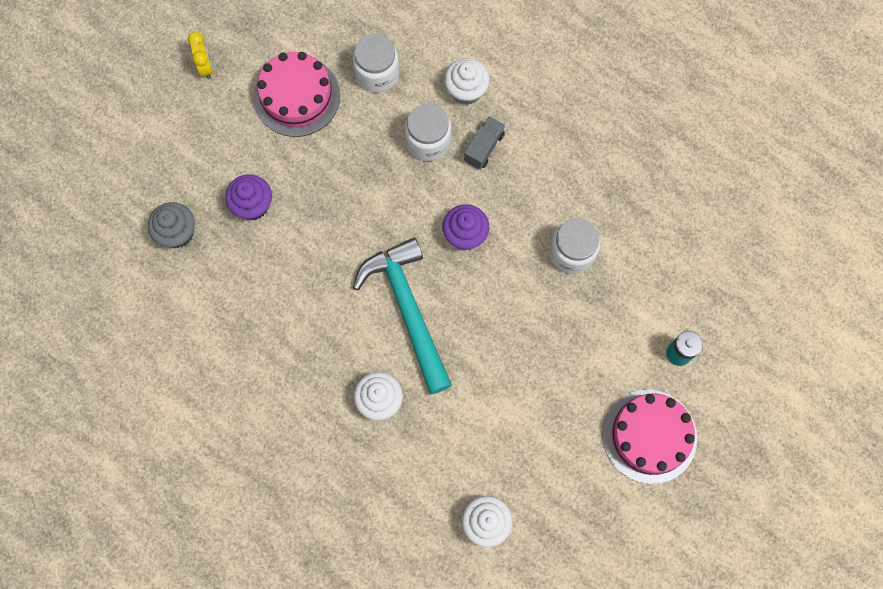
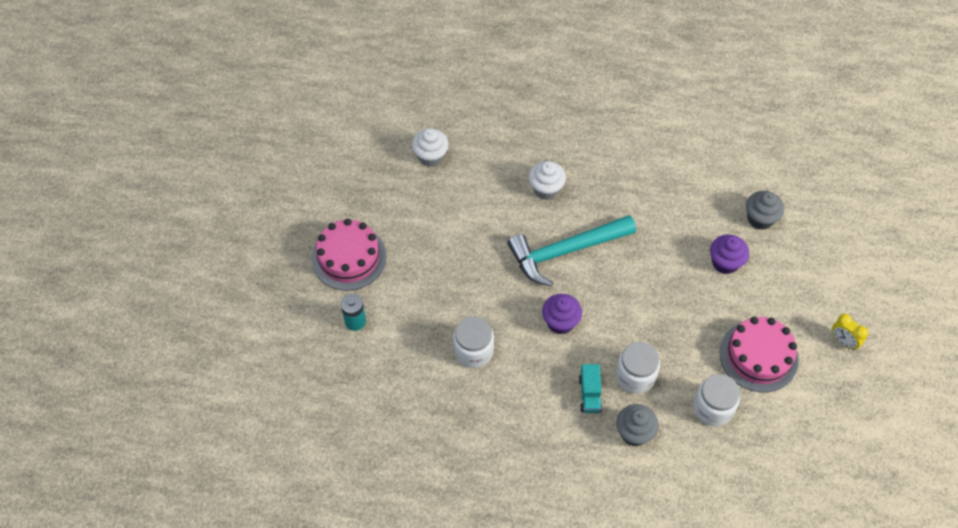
camera: 150 degrees right, 15 degrees down
turquoise hammer [353,238,452,394] -> turquoise hammer turned 120 degrees clockwise [507,215,636,286]
white cupcake [444,58,490,105] -> grey cupcake [616,404,659,446]
grey truck [464,117,505,169] -> turquoise truck [579,364,602,413]

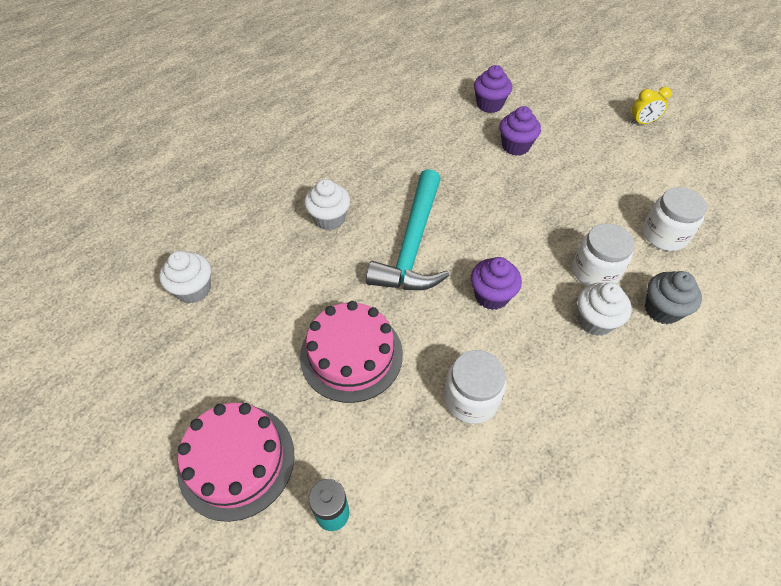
camera: 55 degrees left, 5 degrees down
turquoise truck [579,364,602,413] -> white cupcake [578,283,632,336]
pink cake [719,317,799,392] -> pink cake moved to [300,301,403,403]
grey cupcake [746,191,784,230] -> purple cupcake [474,65,512,113]

